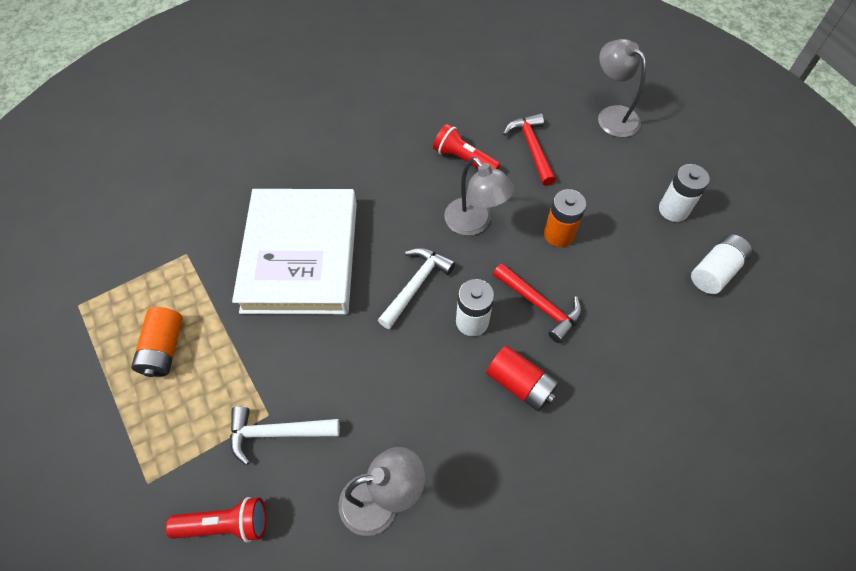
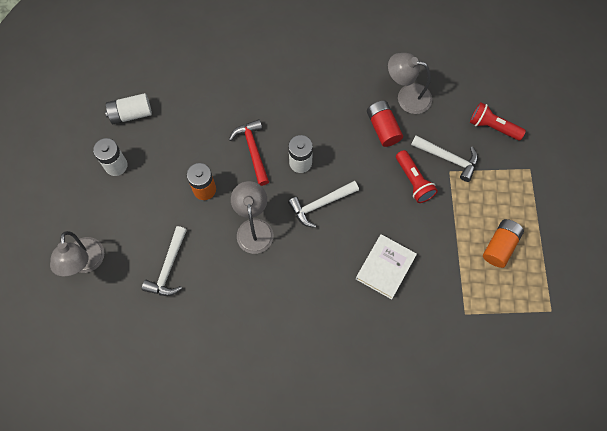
camera: 150 degrees left, 10 degrees up
white book [232,189,357,314] -> white book [356,234,417,299], size x0.51
red flashlight [433,124,500,169] -> red flashlight moved to [396,150,438,203]
red battery [486,346,559,411] -> red battery moved to [367,101,403,147]
red hammer [503,113,556,186] -> white hammer [142,226,187,296]

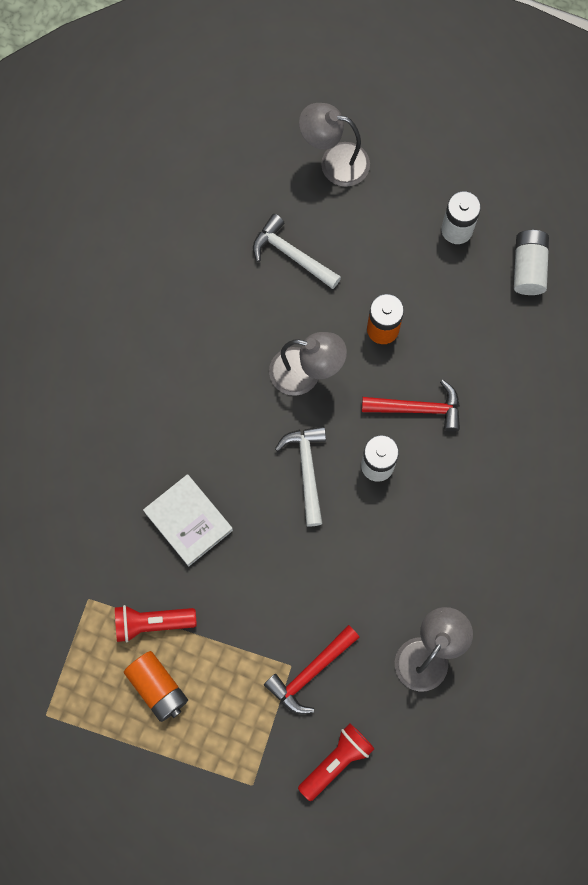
camera: 110 degrees right, 5 degrees up
red battery [367,101,403,147] -> none
red flashlight [396,150,438,203] -> red flashlight moved to [115,605,197,642]
white hammer [411,136,478,182] -> red hammer [264,625,360,714]

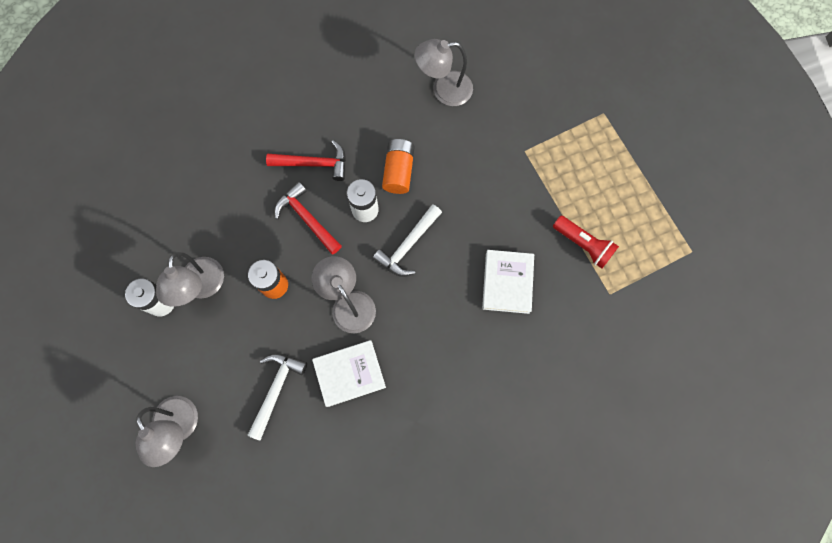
camera: 135 degrees left, 0 degrees up
orange battery [124,651,188,722] -> orange battery moved to [382,139,415,194]
white hammer [253,214,341,289] -> white hammer turned 150 degrees counterclockwise [248,353,307,441]
red hammer [264,625,360,714] -> red hammer moved to [266,140,346,181]
red flashlight [298,724,374,801] -> none
white battery [514,230,549,295] -> none
none -> grey lamp [156,252,224,307]
none -> white book [312,340,386,407]

